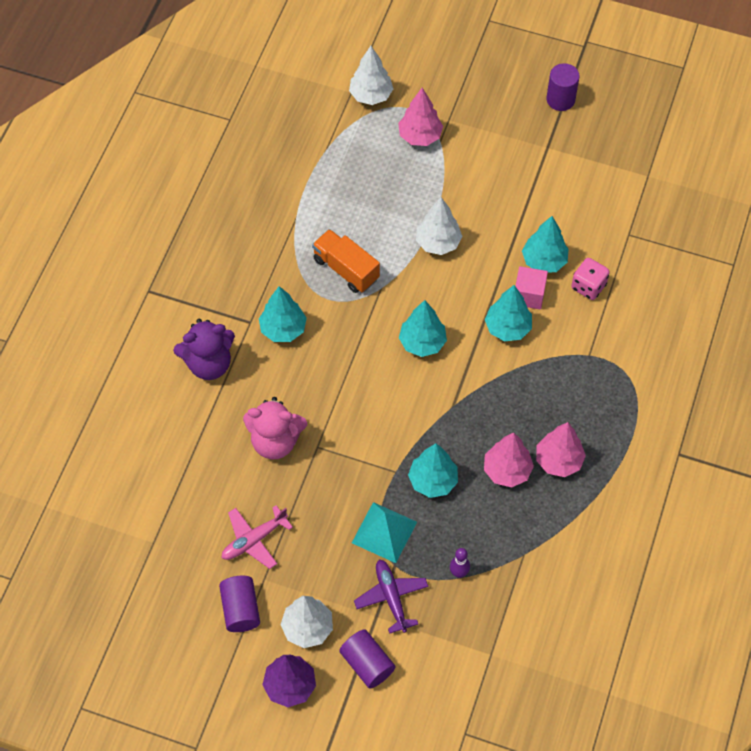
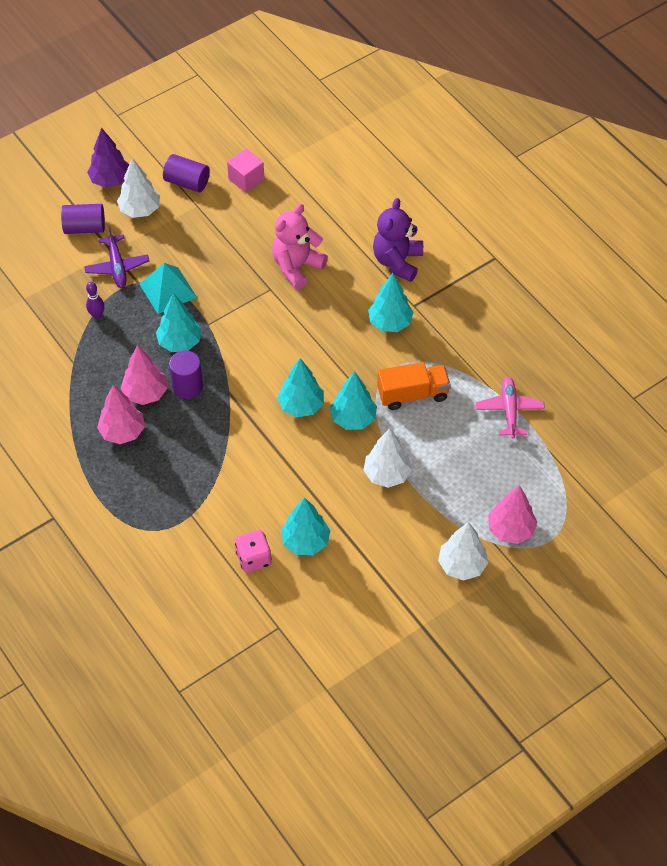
camera: 125 degrees right, 5 degrees down
pink plane [222,505,293,569] -> pink plane moved to [476,377,545,438]
white tree [349,46,393,105] -> white tree moved to [438,522,489,581]
purple plane [354,560,428,633] -> purple plane turned 60 degrees clockwise [84,226,149,288]
turquoise tree [485,285,532,341] -> turquoise tree moved to [330,371,377,430]
pink cube [516,266,548,309] -> pink cube moved to [227,149,264,193]
purple cylinder [546,63,580,111] -> purple cylinder moved to [169,350,203,399]

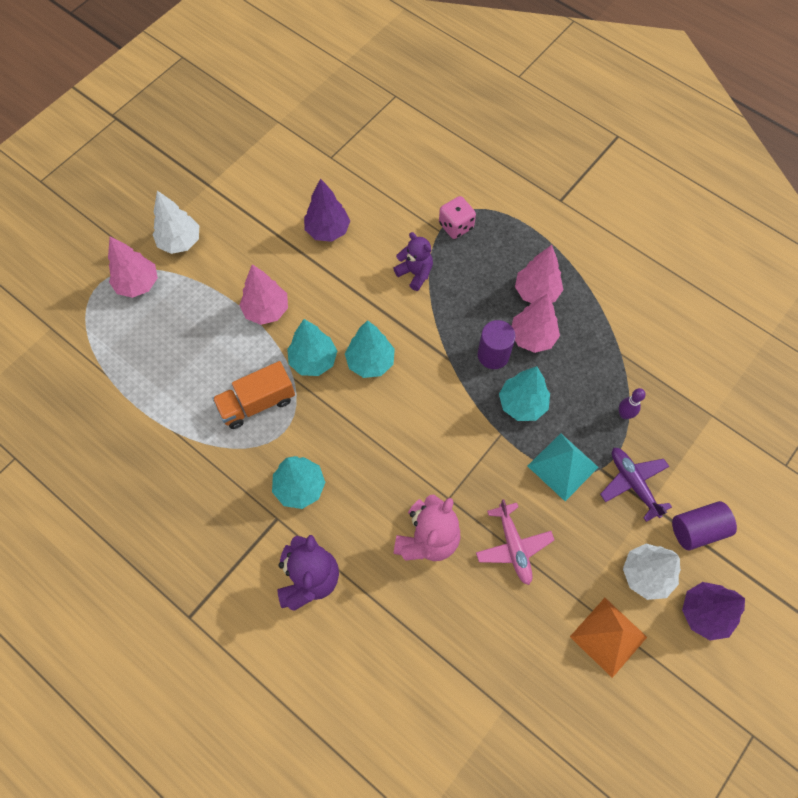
camera: 165 degrees right, 10 degrees up
purple cylinder [163,154,210,192] -> orange pyramid [570,598,647,678]
pink cube [227,149,264,193] -> none
pink dice [235,530,272,573] -> pink dice moved to [439,196,476,239]
turquoise tree [281,497,330,555] -> purple tree [304,178,350,242]
white tree [363,428,412,488] -> pink tree [240,264,288,325]
pink plane [476,377,545,438] -> pink plane moved to [476,499,554,585]
none -> purple teddy bear [393,232,433,291]

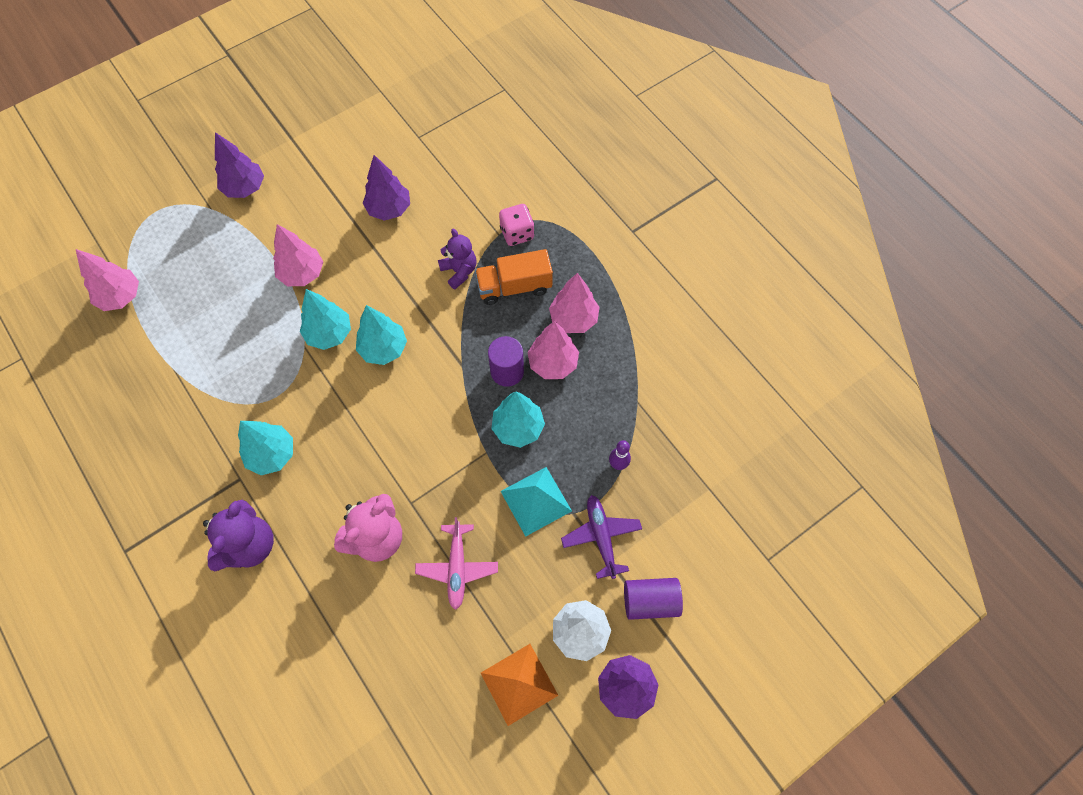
camera: 15 degrees right, 0 degrees up
pink tree [108,236,158,298] -> pink tree moved to [76,249,139,311]
white tree [153,191,199,254] -> purple tree [215,132,264,198]
orange truck [212,361,295,429] -> orange truck moved to [475,249,553,305]

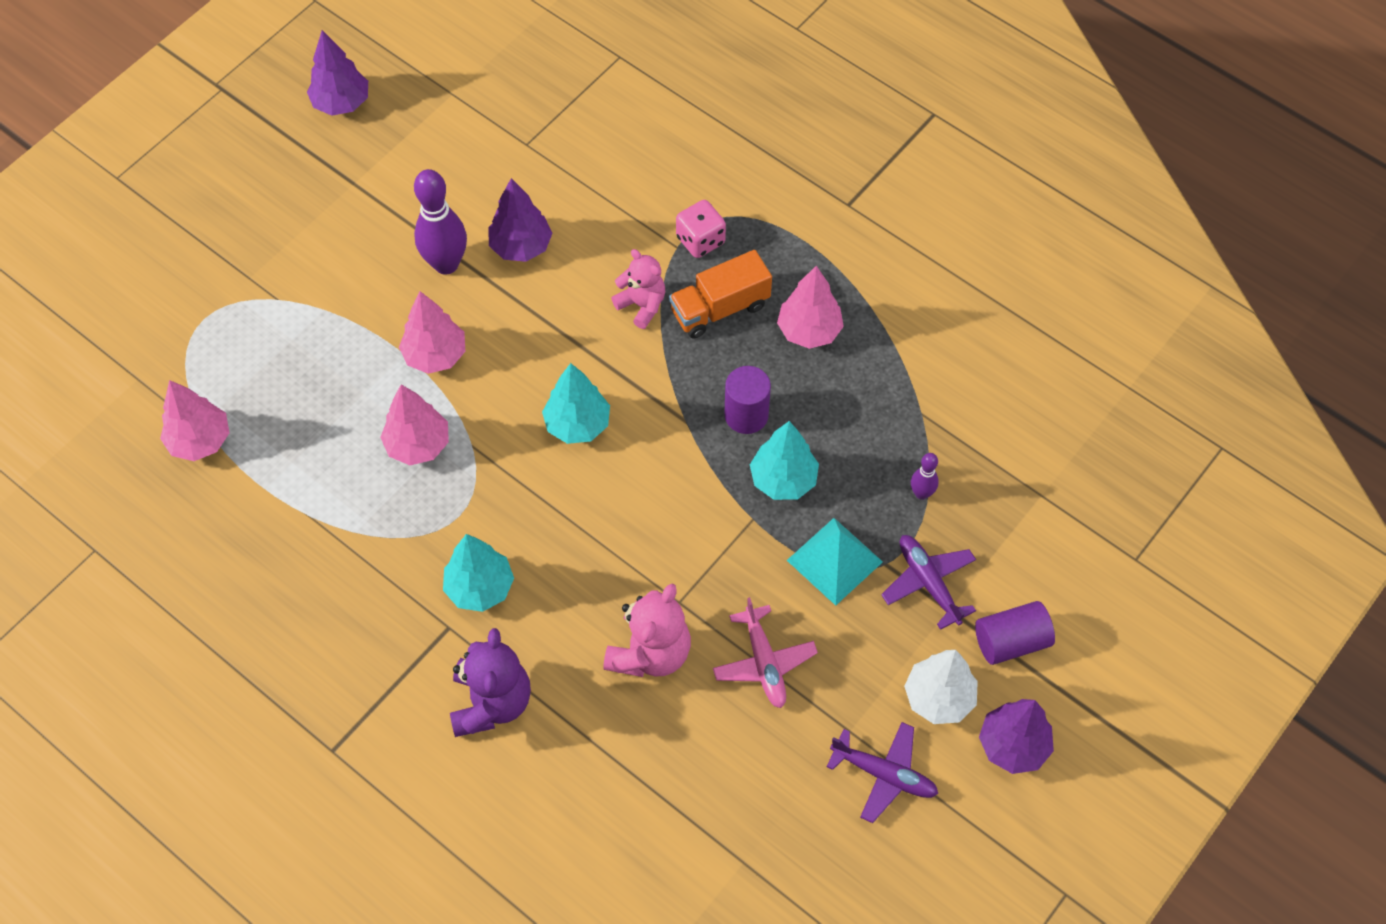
camera: 15 degrees left, 5 degrees down
purple tree [215,132,264,198] -> purple tree moved to [307,30,368,116]
turquoise tree [300,289,351,350] -> none
purple teddy bear [438,229,477,289] -> pink teddy bear [611,249,665,329]
orange pyramid [481,644,559,726] -> purple plane [827,722,938,823]
pink tree [527,321,579,379] -> pink tree moved to [380,384,449,465]
none -> purple bowling pin [414,169,467,275]

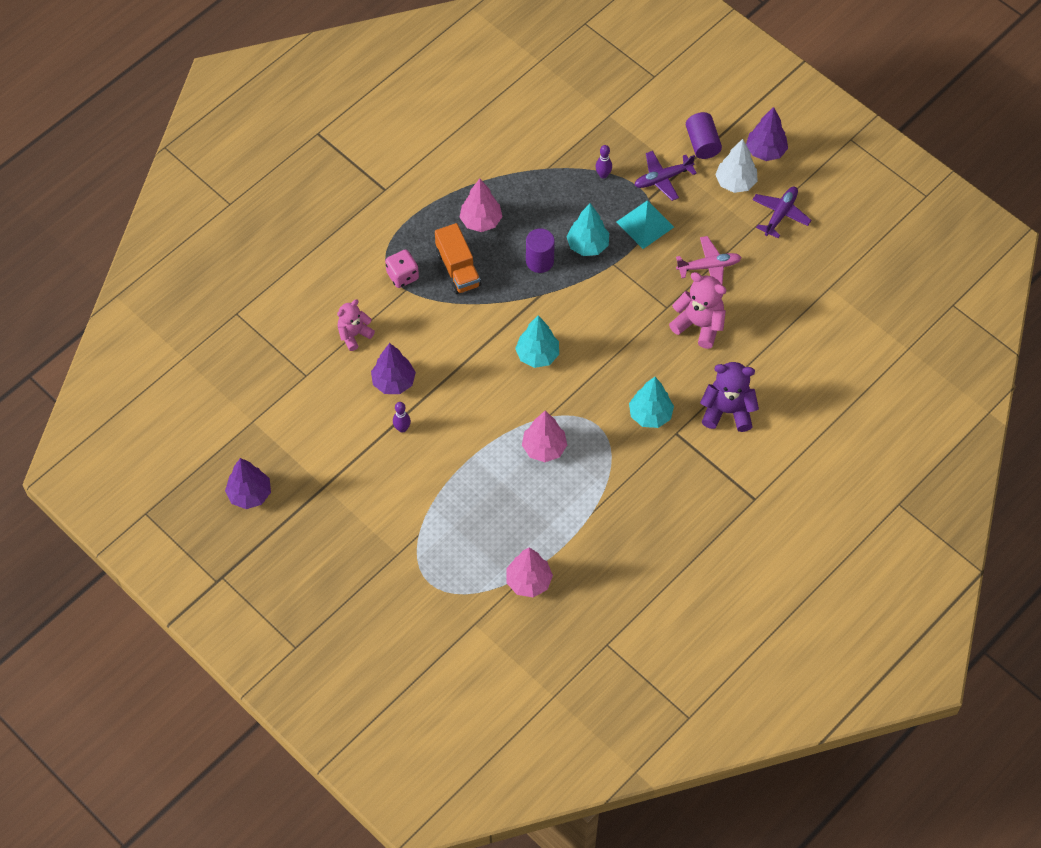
camera: 85 degrees left, 0 degrees up
pink tree [399,291,465,374] -> none
purple bowling pin [414,169,467,275] -> purple bowling pin [393,402,411,433], size x0.50
pink teddy bear [611,249,665,329] -> pink teddy bear moved to [337,299,375,351]

